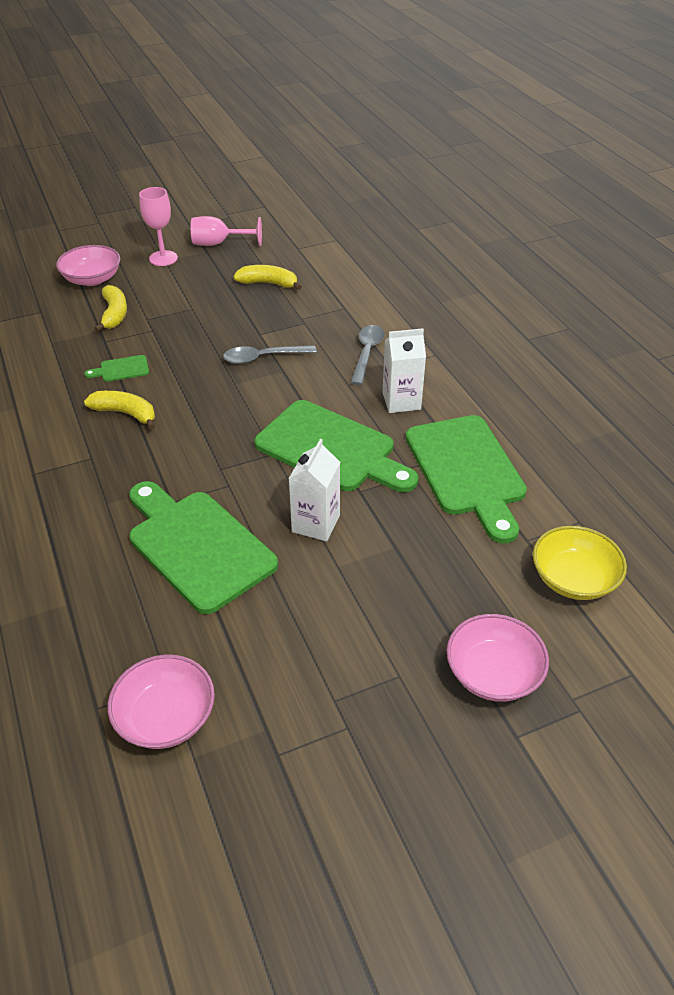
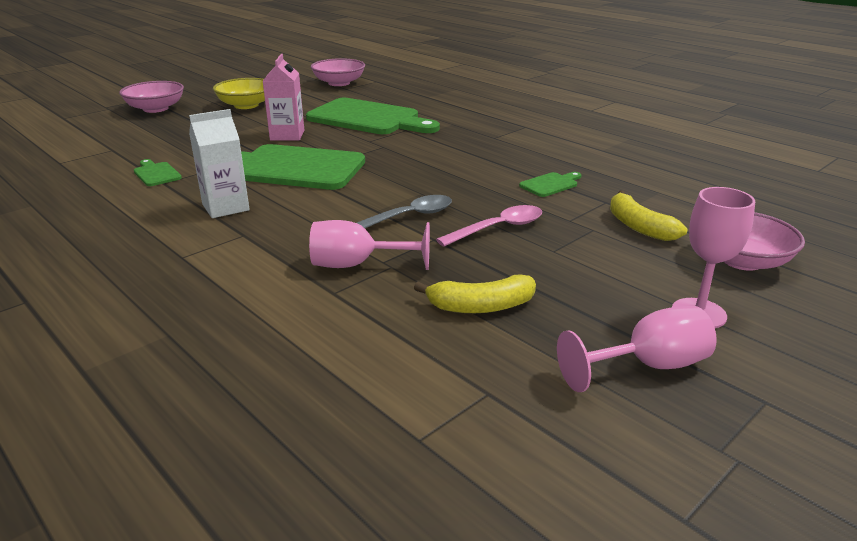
camera: 160 degrees right, 15 degrees down
yellow banana [84,391,155,430] -> none
white carton [289,439,340,541] -> pink carton [263,54,304,140]
grey spoon [351,325,385,385] -> none
green cutting board [406,415,527,543] -> green cutting board [134,159,182,186], size x0.41
yellow bowl [533,526,627,600] -> yellow bowl moved to [213,78,265,109]
none -> pink goblet [309,220,430,270]
none -> pink spoon [436,205,542,247]

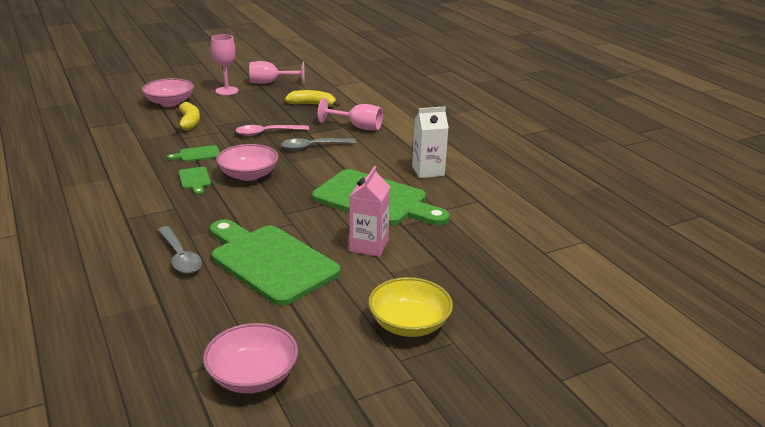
camera: 165 degrees left, 0 degrees up
pink bowl [119,81,184,113] -> pink bowl moved to [216,144,279,181]
green cutting board [134,159,182,186] -> green cutting board moved to [179,167,211,195]
none -> grey spoon [158,226,202,274]

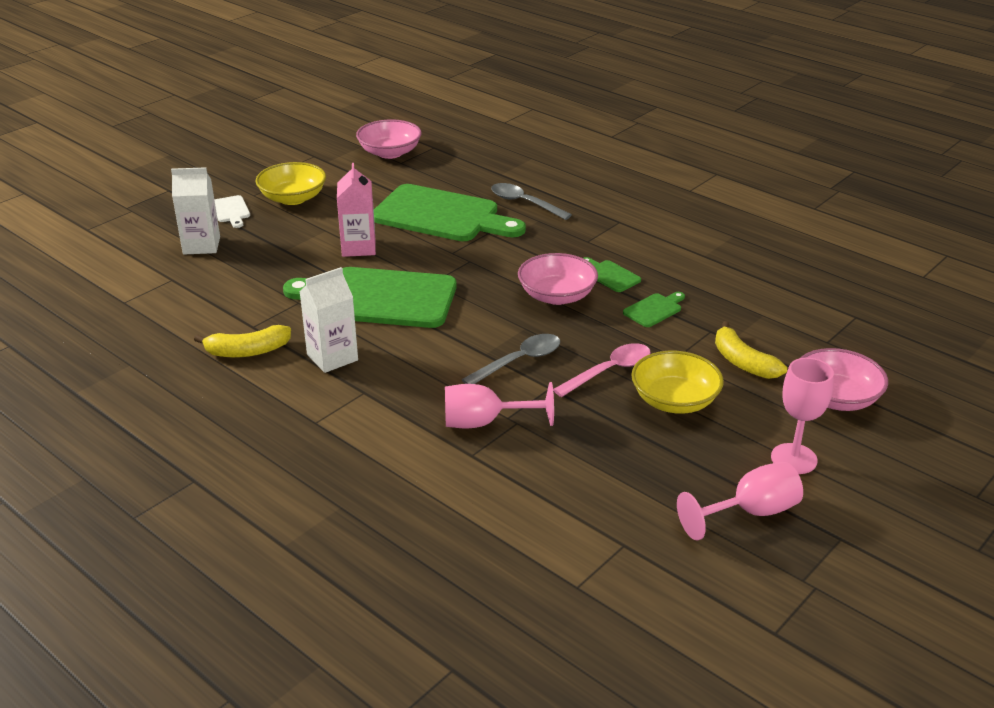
camera: 160 degrees right, 5 degrees up
yellow banana [285,90,340,107] -> yellow banana moved to [194,325,291,358]
none -> white carton [171,167,220,255]
none -> white cutting board [214,195,250,228]
none -> yellow bowl [631,351,724,414]

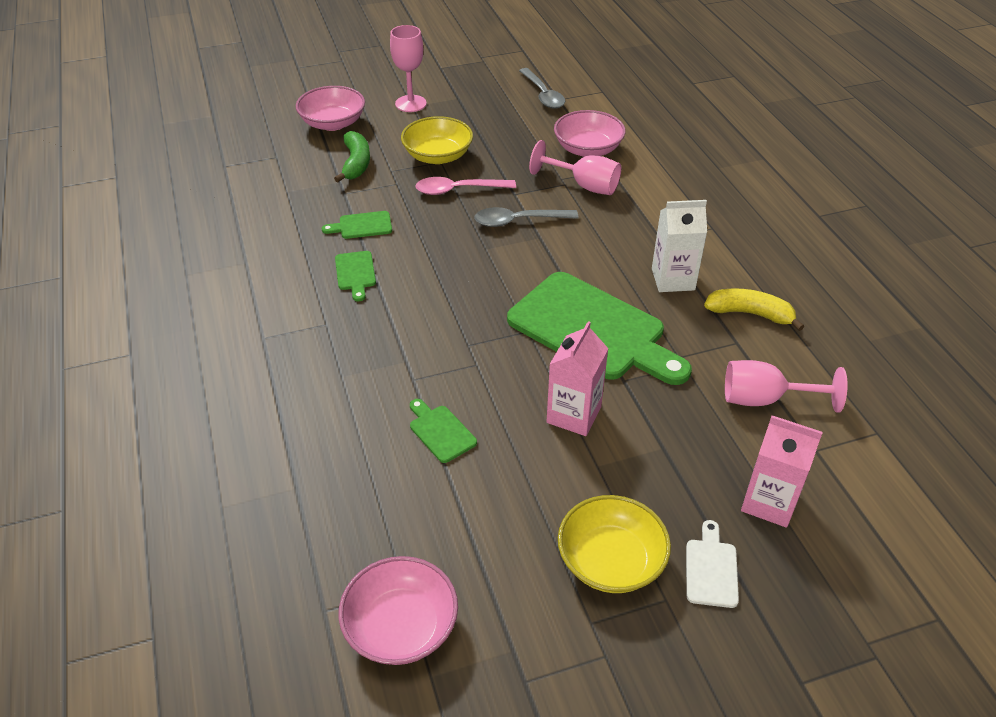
camera: 150 degrees left, 10 degrees up
white carton [171,167,220,255] -> pink carton [741,415,823,528]
green cutting board [374,184,526,241] -> green cutting board [410,399,477,463], size x0.41
grey spoon [491,183,572,220] -> grey spoon moved to [519,68,565,109]
pink bowl [518,253,598,305] -> pink bowl moved to [554,110,626,157]
pink goblet [677,462,803,540] -> pink goblet moved to [725,360,848,413]
yellow banana [715,321,787,379] -> green banana [334,131,370,182]

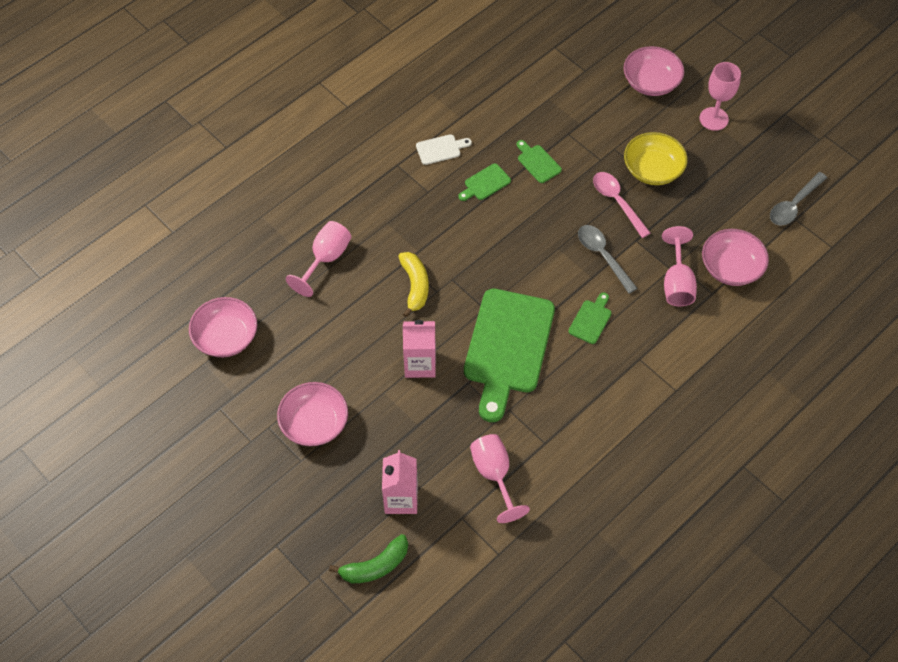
camera: 65 degrees right, 15 degrees up
green banana [334,131,370,182] -> green banana moved to [329,534,408,583]
green cutting board [410,399,477,463] -> green cutting board moved to [569,292,611,344]
yellow bowl [558,495,671,593] -> pink bowl [277,382,348,446]
white carton [652,200,707,292] -> none
white cutting board [686,520,739,608] -> white cutting board moved to [416,134,472,165]
yellow banana [704,288,804,331] -> yellow banana moved to [398,252,429,317]
none -> pink goblet [286,221,351,297]

